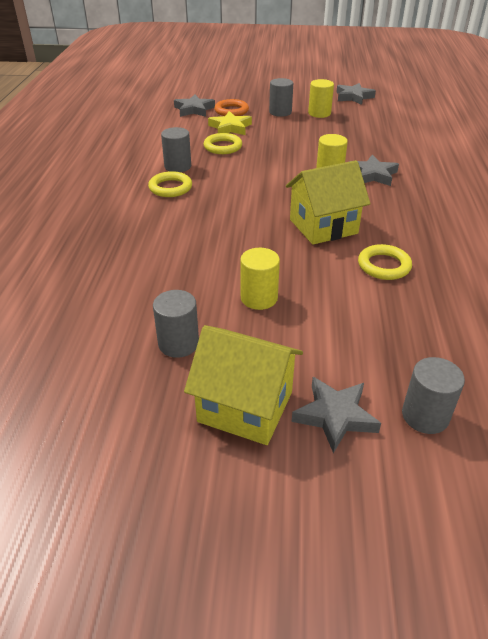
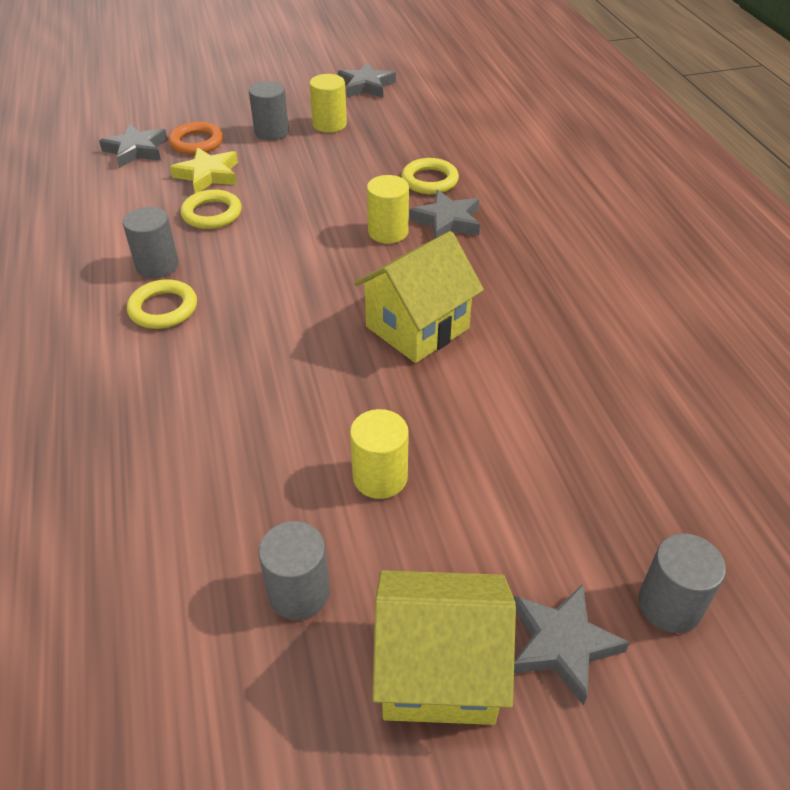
camera: 20 degrees left, 5 degrees up
yellow ring [358,244,412,280] -> yellow ring moved to [402,158,459,194]

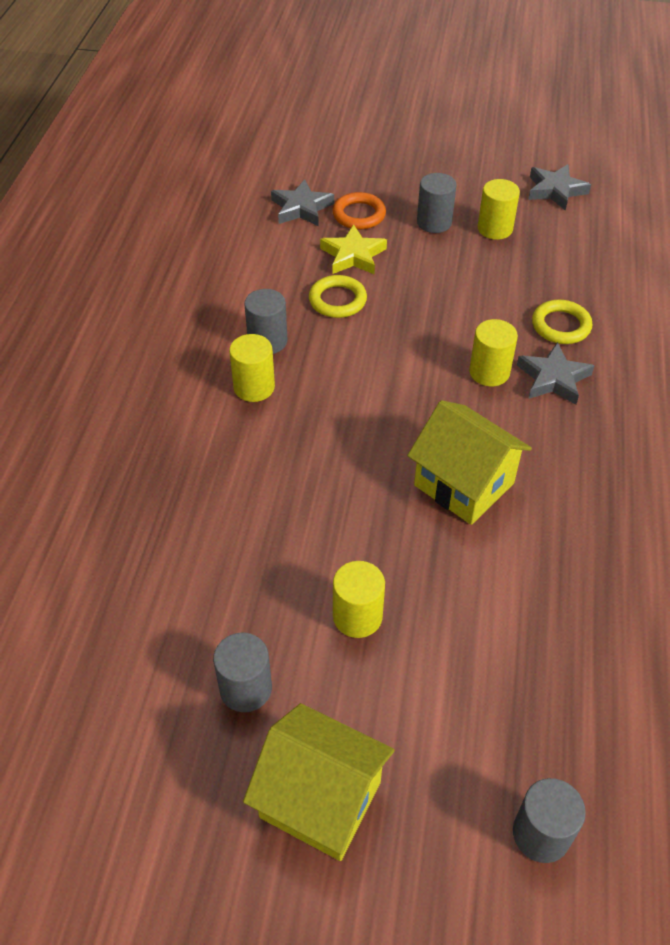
camera: 25 degrees right, 5 degrees up
yellow ring [127,279,197,329] -> yellow cylinder [229,334,275,402]
yellow house [354,231,484,363] -> yellow house turned 60 degrees clockwise [407,400,532,525]
grey star [514,584,630,706] -> none

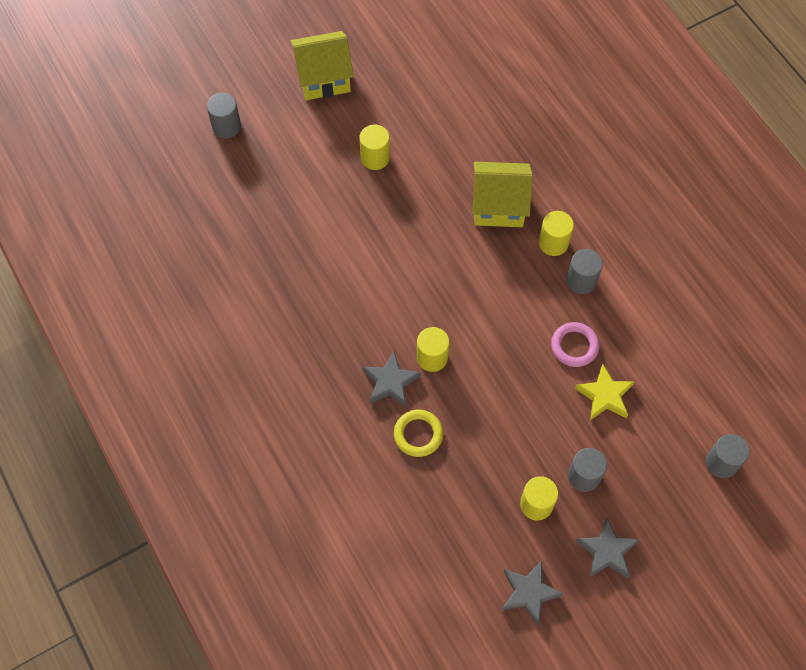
camera: 140 degrees right, 15 degrees up
grey cylinder [213,633,272,712] -> grey cylinder moved to [706,434,750,478]
grey star [271,179,334,226] -> grey star moved to [576,517,639,578]
yellow ring [309,275,367,318] -> pink ring [551,322,599,367]
orange ring [333,192,386,230] -> none
yellow house [407,400,532,525] -> yellow house moved to [473,162,533,227]

